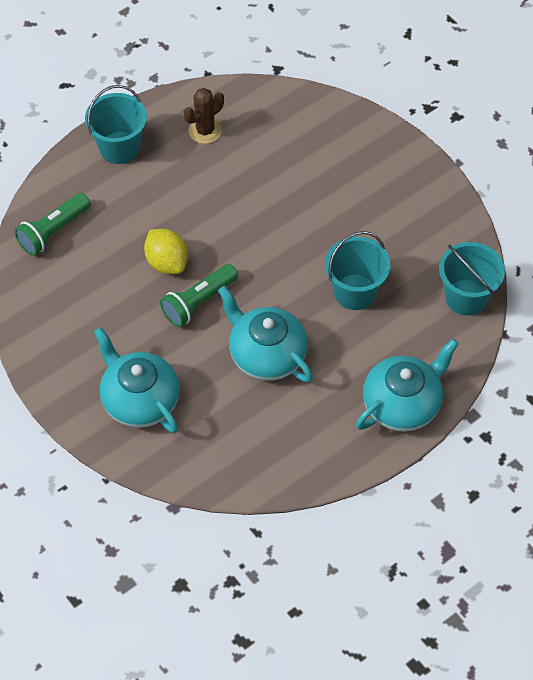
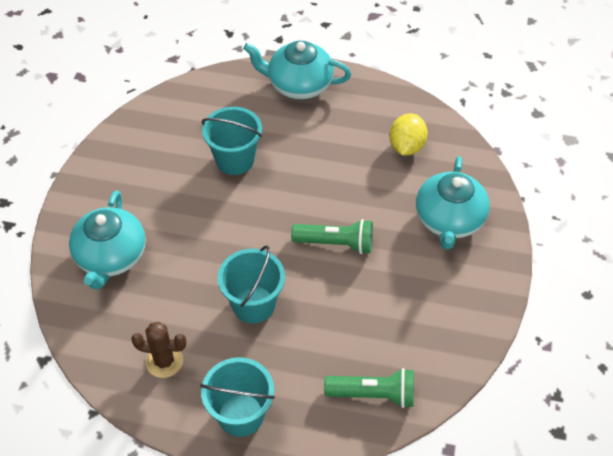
camera: 130 degrees left, 5 degrees down
yellow lemon [144,229,188,274] -> yellow lemon moved to [389,113,428,156]
turquoise teapot [218,286,313,382] -> turquoise teapot moved to [69,190,146,290]
turquoise bucket [439,242,505,316] -> turquoise bucket moved to [218,245,285,323]

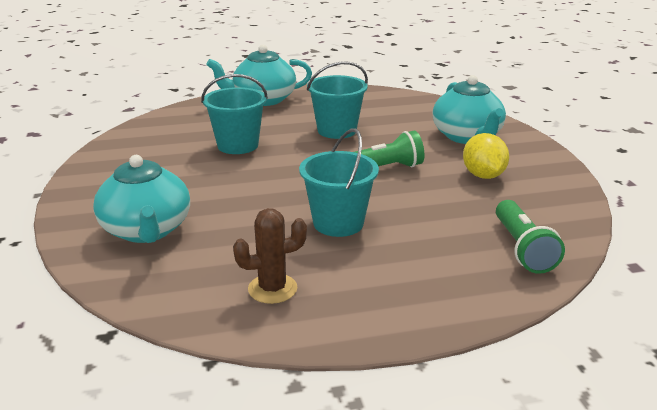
camera: 25 degrees left, 25 degrees down
turquoise bucket [200,357,275,437] -> turquoise bucket moved to [307,61,368,139]
green flashlight [324,368,414,408] -> green flashlight turned 105 degrees clockwise [496,200,565,274]
yellow lemon [389,113,428,156] -> yellow lemon moved to [463,133,509,179]

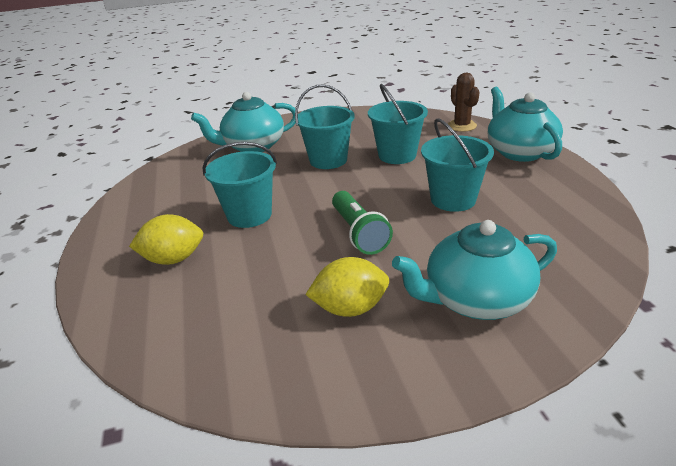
camera: 90 degrees right, 5 degrees up
brown cactus [233,208,307,304] -> brown cactus moved to [448,73,480,132]
green flashlight [496,200,565,274] -> none
none -> yellow lemon [129,214,203,265]
none -> turquoise bucket [295,84,355,169]

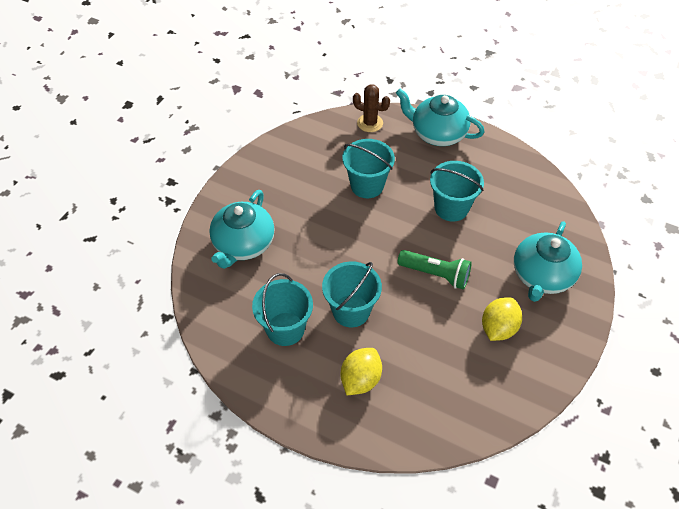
camera: 50 degrees left, 20 degrees up
turquoise bucket [295,84,355,169] -> turquoise bucket moved to [252,273,313,346]

